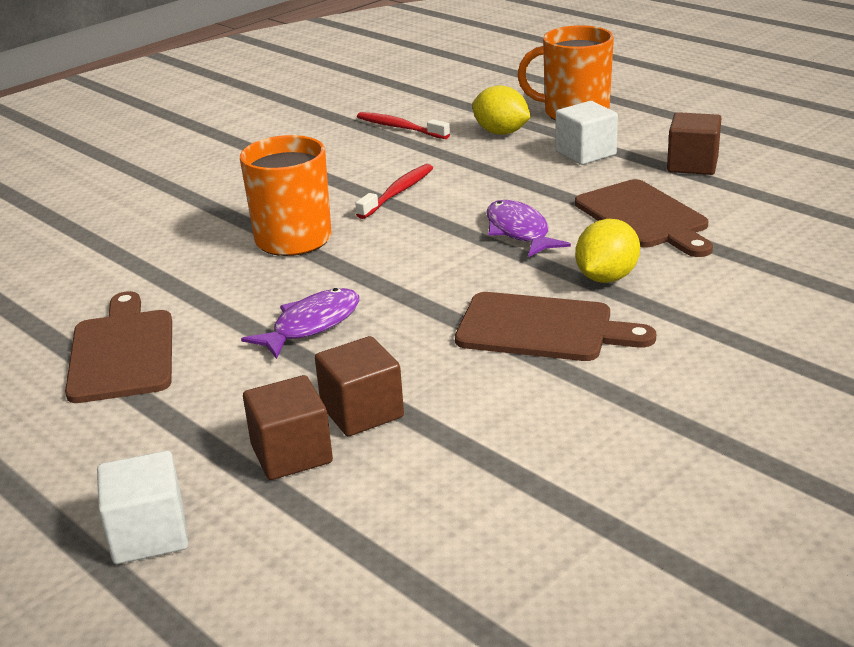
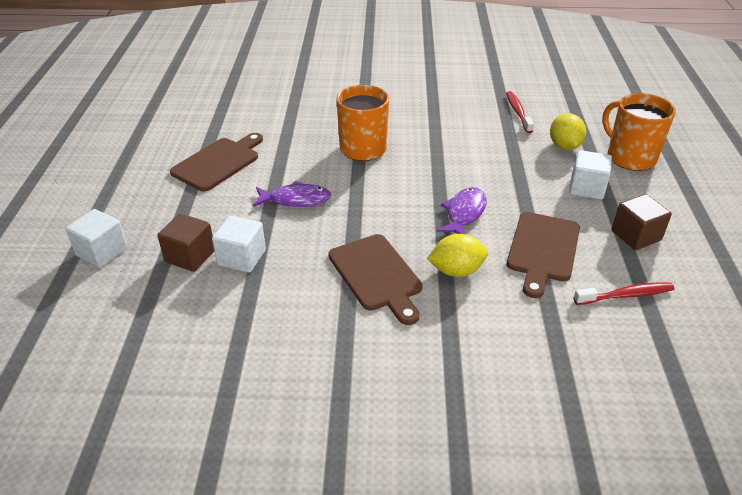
camera: 45 degrees right, 10 degrees up
brown cube [315,336,404,436] -> white cube [212,216,266,273]
red toothbrush [355,164,433,219] -> red toothbrush moved to [574,283,675,305]

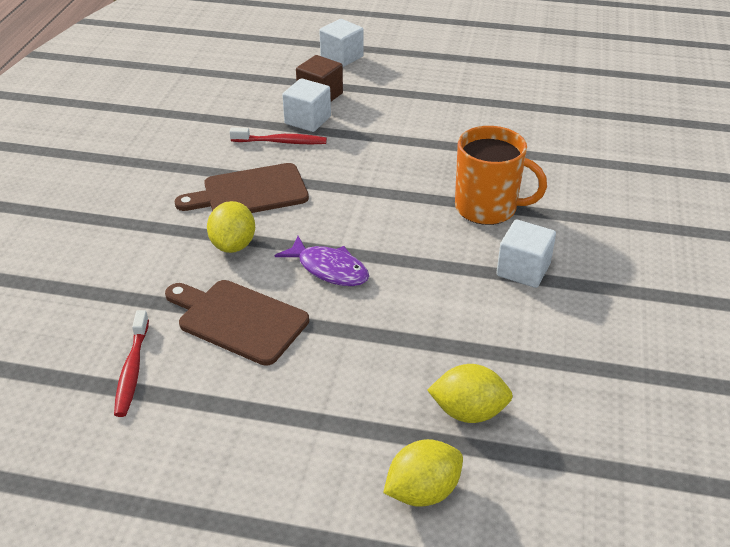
camera: 100 degrees right, 0 degrees up
brown cutting board [170,133,263,192] -> none
purple fish [253,181,331,207] -> none
red toothbrush [506,91,534,133] -> red toothbrush moved to [230,127,327,144]
white cube [569,150,612,200] -> white cube moved to [496,219,556,288]
orange mug [602,93,676,171] -> yellow lemon [383,439,463,507]
brown cube [612,194,672,250] -> none

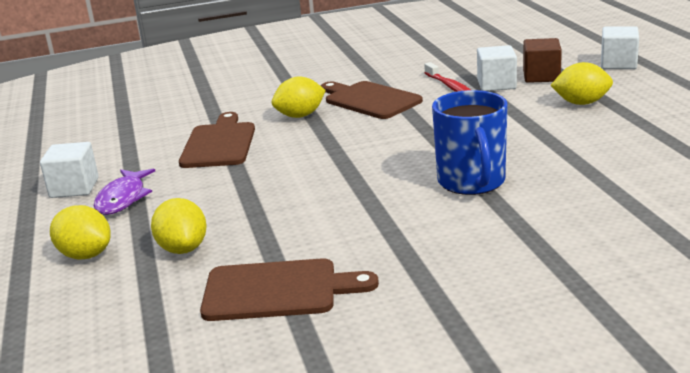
camera: 65 degrees right, 15 degrees down
red toothbrush [114,310,149,417] -> none
purple fish [275,236,369,286] -> purple fish moved to [94,168,155,215]
orange mug [455,126,547,225] -> blue mug [432,90,508,195]
white cube [496,219,556,288] -> white cube moved to [40,142,99,198]
none -> brown cutting board [200,258,379,321]
none -> yellow lemon [550,62,613,105]

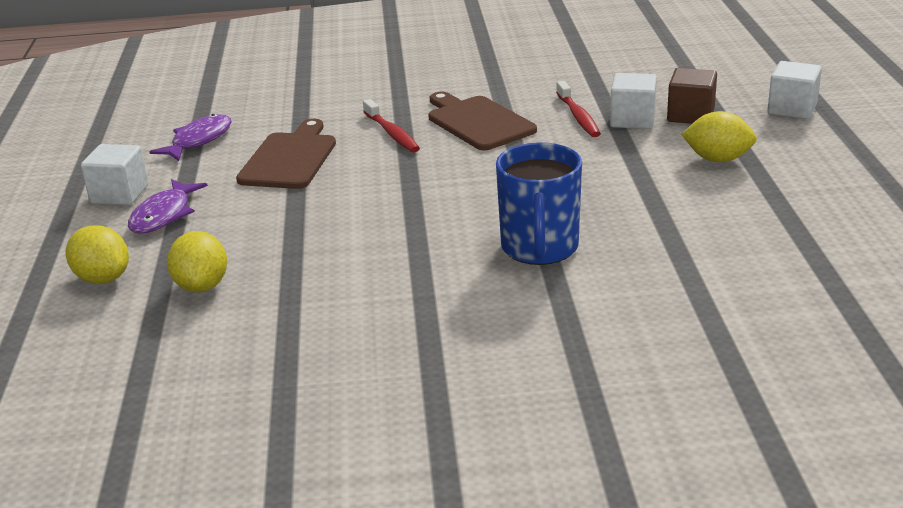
camera: 10 degrees right, 5 degrees up
brown cutting board [200,258,379,321] -> none
yellow lemon [272,77,326,118] -> red toothbrush [363,99,420,152]
none -> purple fish [149,114,232,161]

